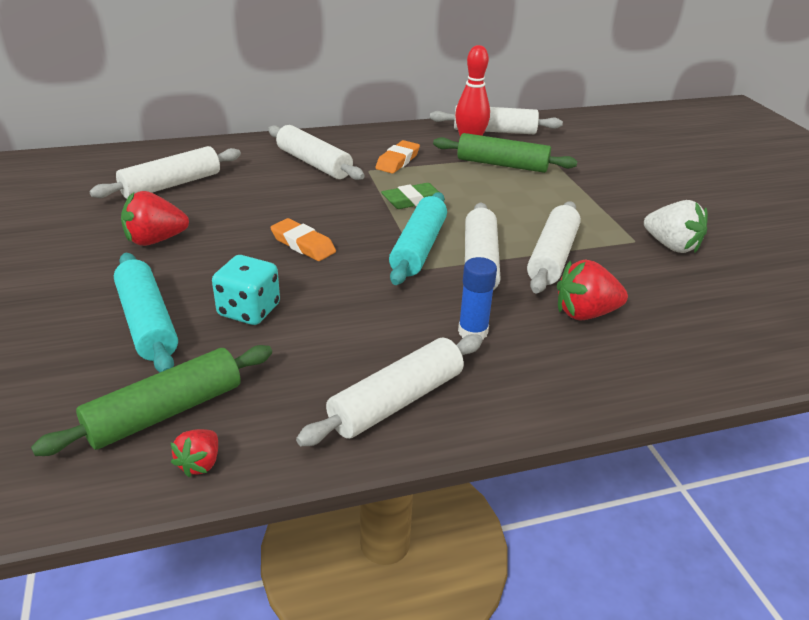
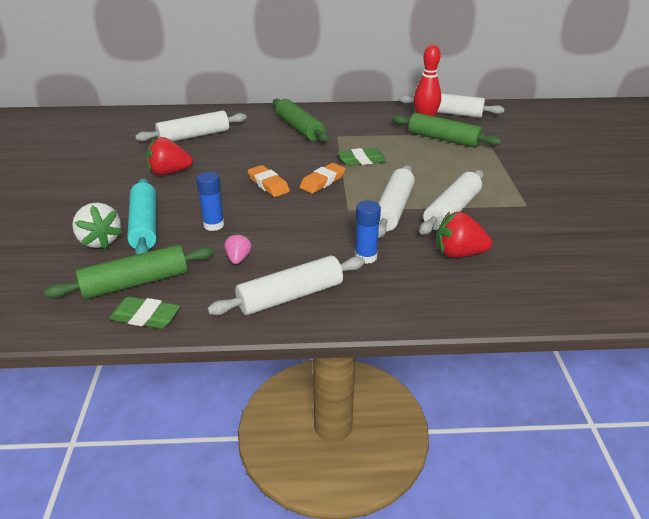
camera: 15 degrees right, 0 degrees up
red strawberry [171,429,218,477] -> green eraser [109,297,180,329]
turquoise dice [212,255,280,325] -> blue glue stick [196,172,224,231]
white rolling pin [268,125,365,180] -> green rolling pin [273,99,329,142]
orange eraser [375,140,420,173] -> orange eraser moved to [300,163,346,194]
turquoise rolling pin [389,192,447,285] -> none
white strawberry [644,200,708,253] -> white strawberry moved to [72,202,123,249]
none -> pink strawberry [225,233,252,264]

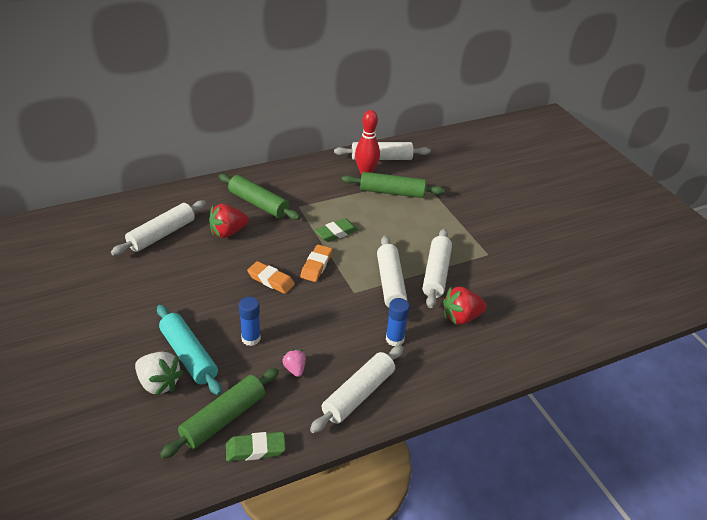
camera: 25 degrees left, 5 degrees up
red strawberry [146,137,193,176] -> red strawberry moved to [209,204,249,238]

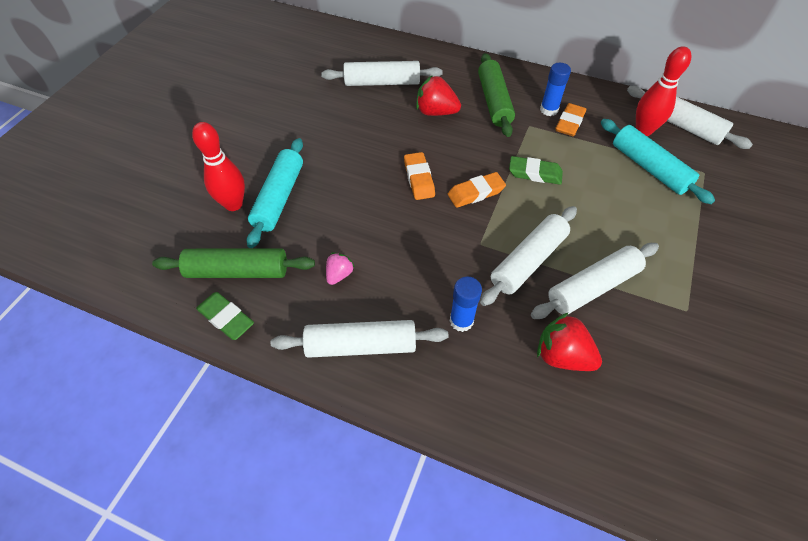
camera: 50 degrees right, 15 degrees up
white strawberry [135,352,183,396] -> red bowling pin [192,122,245,211]
blue glue stick [239,297,261,346] -> blue glue stick moved to [540,63,571,116]
green rolling pin [342,172,445,198] -> turquoise rolling pin [601,119,715,204]
none -> orange eraser [556,103,586,136]

